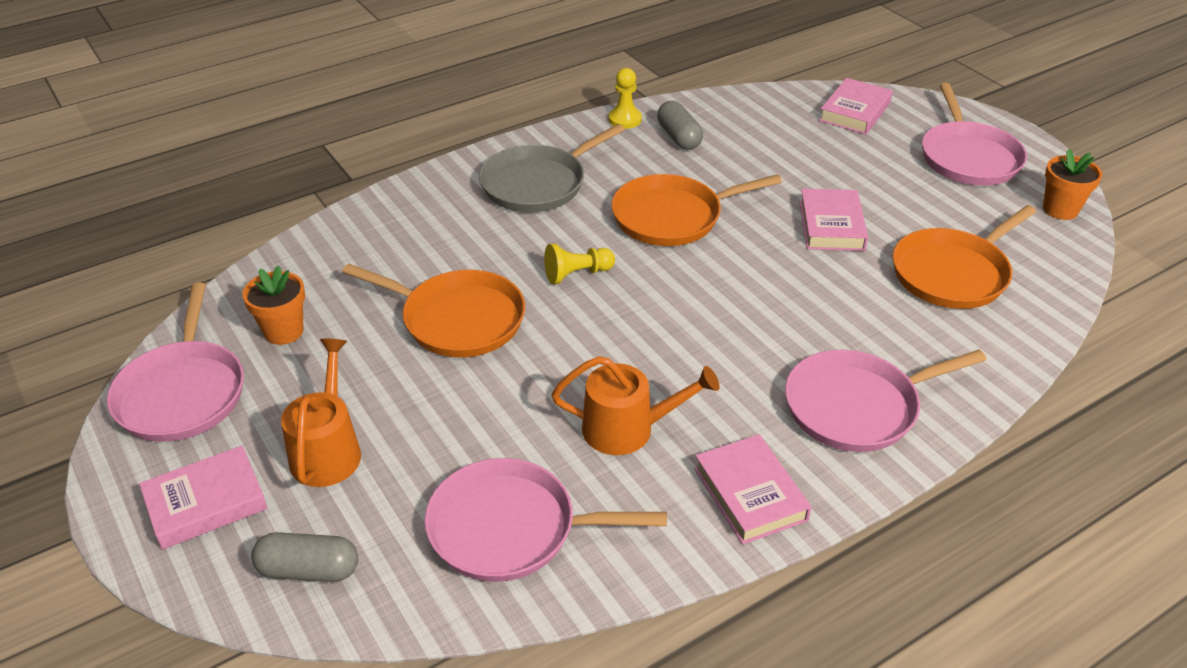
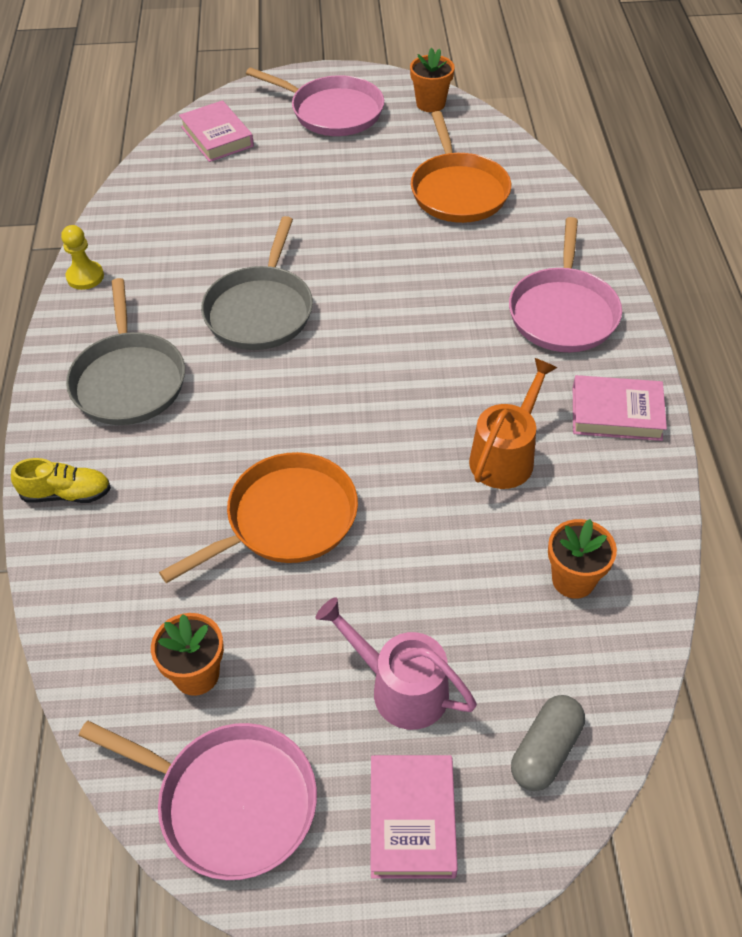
camera: 60 degrees left, 10 degrees up
orange watering can [281,339,361,487] -> pink watering can [316,597,477,730]
pink pan [424,458,667,582] -> orange flower pot [548,519,617,599]
yellow pawn [544,243,615,284] -> none
orange pan [611,174,782,246] -> grey pan [201,216,313,350]
grey capsule [657,101,703,150] -> none
pink book [799,189,868,251] -> none
none -> yellow shoe [11,458,111,503]

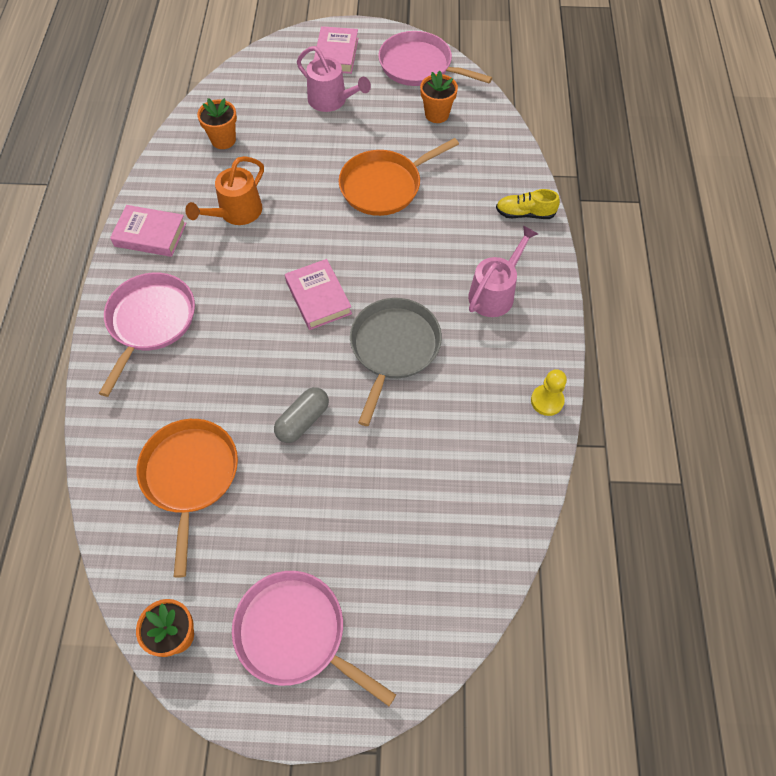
camera: 175 degrees left, 10 degrees up
grey pan [66,278,185,425] -> pink watering can [468,225,538,317]
pink book [179,100,254,162] -> pink book moved to [285,259,352,330]
grey capsule [511,695,585,791] -> grey capsule moved to [274,387,329,443]

